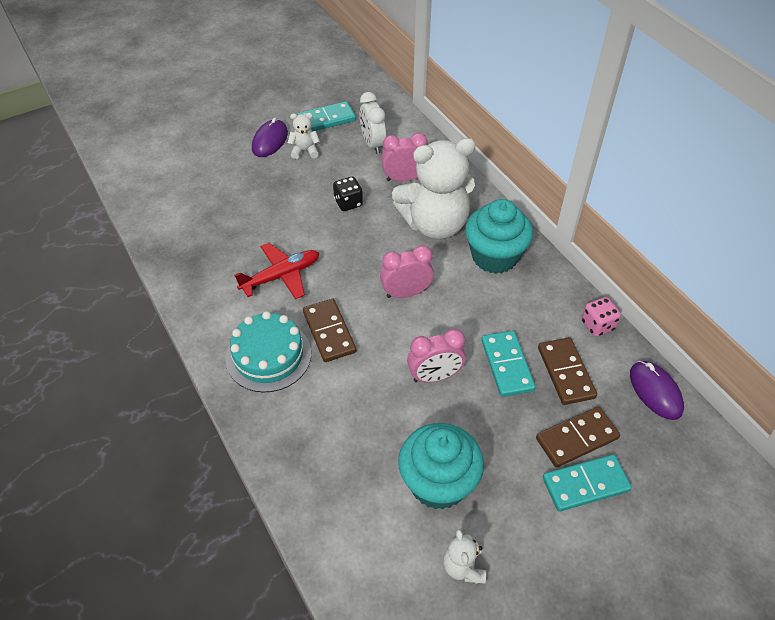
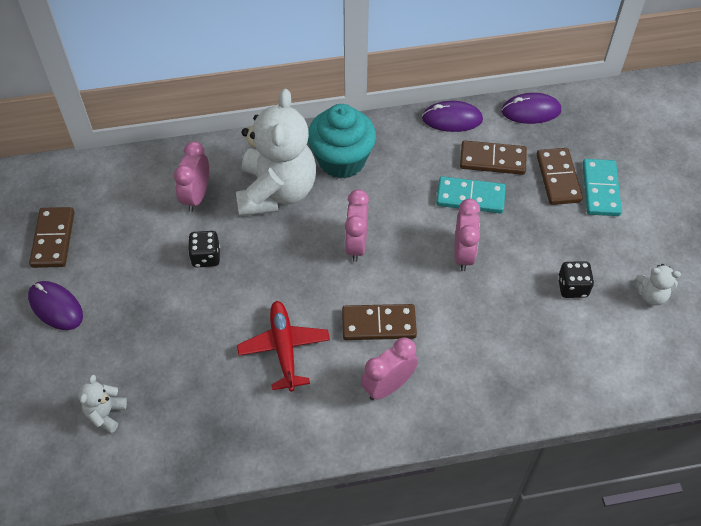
camera: 70 degrees left, 5 degrees up
turquoise cake [226,311,311,393] -> pink clock [361,337,418,400]
white teddy bear [288,113,320,159] -> white teddy bear moved to [78,375,127,433]
turquoise domino [297,101,356,131] -> brown domino [29,207,74,268]
white clock [360,92,386,154] -> none
turquoise cupcake [398,423,484,510] -> black dice [558,261,594,298]
pink dice [581,297,621,337] -> purple mouse [422,101,483,132]

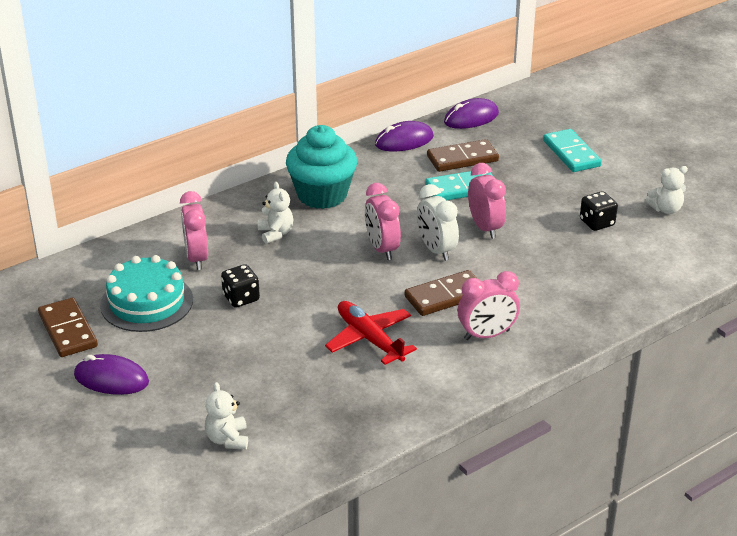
camera: 25 degrees left, 20 degrees down
white teddy bear [236,89,316,216] -> white teddy bear [258,182,293,244], size x0.42
pink clock [361,337,418,400] -> pink clock turned 135 degrees counterclockwise [458,271,520,340]
brown domino [536,148,583,205] -> none
none -> turquoise cake [100,255,193,332]
none -> white clock [417,184,459,261]

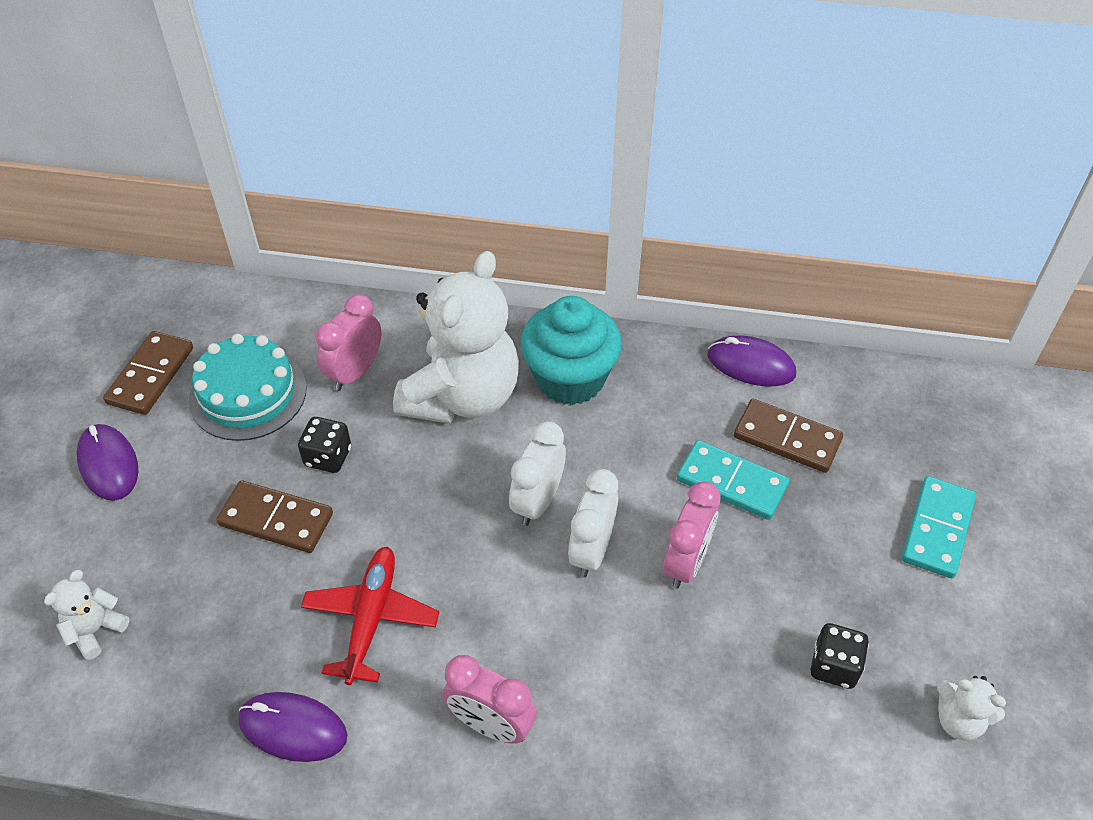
camera: 45 degrees right, 15 degrees up
white teddy bear [258,182,293,244] -> white teddy bear [393,251,519,424], size x2.40
pink clock [365,183,401,260] -> white clock [509,421,566,526]
brown domino [404,270,478,316] -> brown domino moved to [217,480,333,553]
purple mouse [444,98,499,129] -> purple mouse moved to [238,692,347,762]

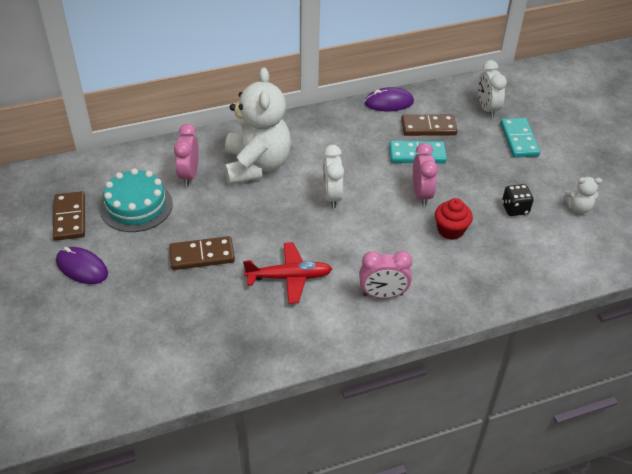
camera: 30 degrees left, 5 degrees down
white teddy bear [44,570,129,660] -> none
purple mouse [238,692,347,762] -> none
black dice [298,417,351,473] -> none
red plane [301,546,439,685] -> red plane turned 105 degrees clockwise [243,242,332,304]
turquoise cupcake [521,296,622,405] -> none
white clock [568,469,618,578] -> white clock moved to [478,60,507,118]
none -> red cupcake [435,198,473,240]

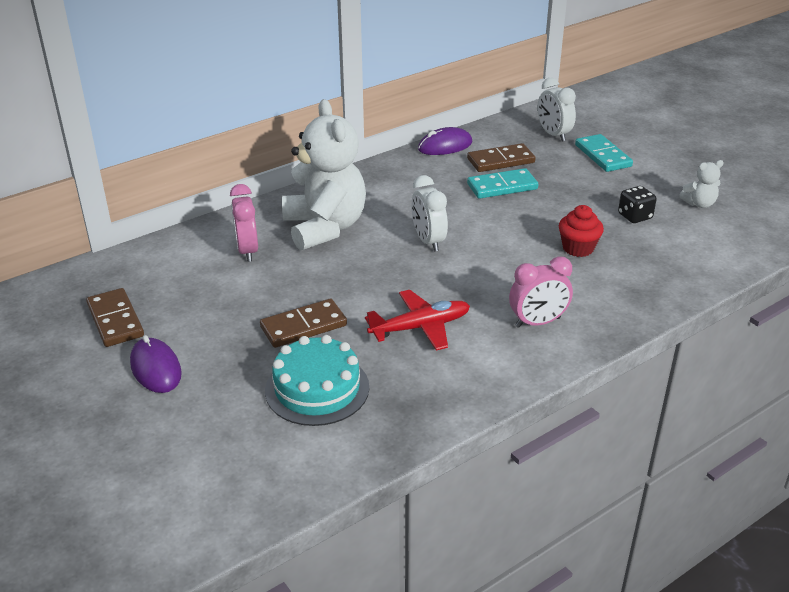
camera: 15 degrees left, 10 degrees down
purple mouse [56,247,108,284] -> purple mouse turned 45 degrees clockwise [130,335,182,393]
turquoise cake [100,168,173,232] -> turquoise cake moved to [265,335,369,426]
pink clock [413,143,438,206] -> none

